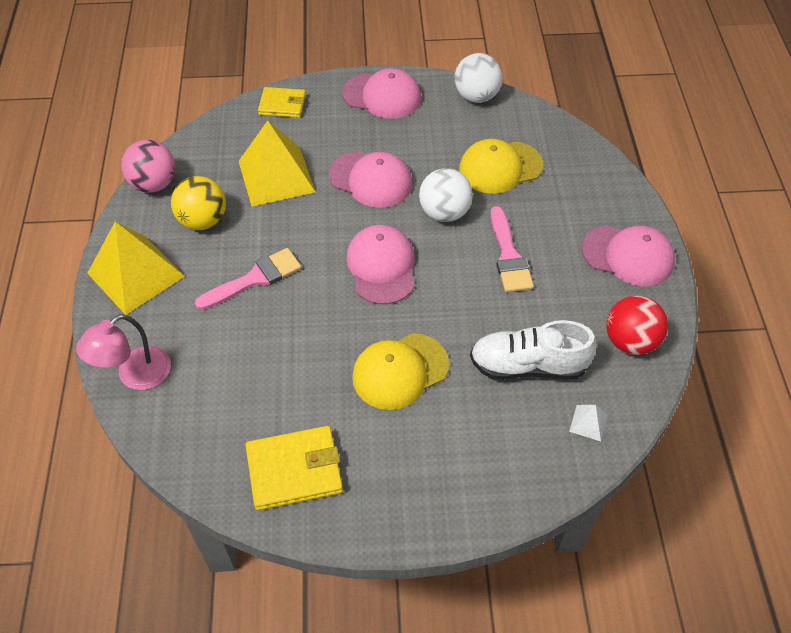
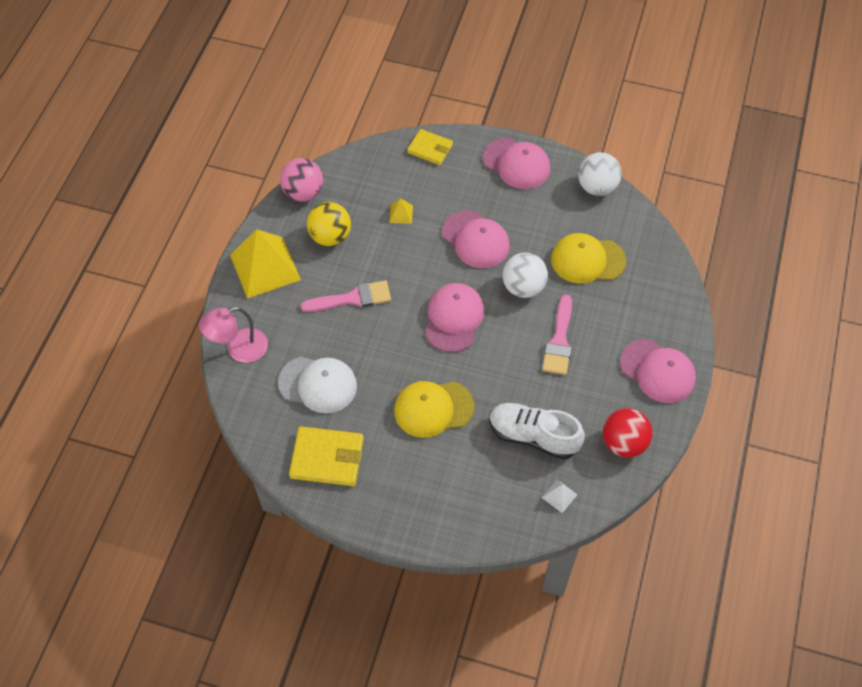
camera: 20 degrees right, 5 degrees up
yellow pyramid [239,121,315,206] -> yellow pyramid [389,198,413,224], size x0.41
none -> white cap [278,357,357,413]

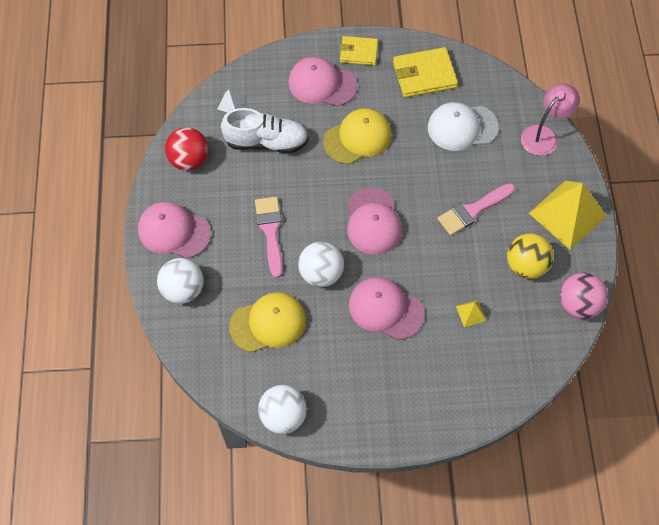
camera: 160 degrees right, 5 degrees up
yellow wallet [407,129,453,165] -> yellow wallet moved to [340,36,378,65]
pink cap [483,138,550,189] -> pink cap moved to [288,57,357,107]
none -> white ball [157,258,203,304]

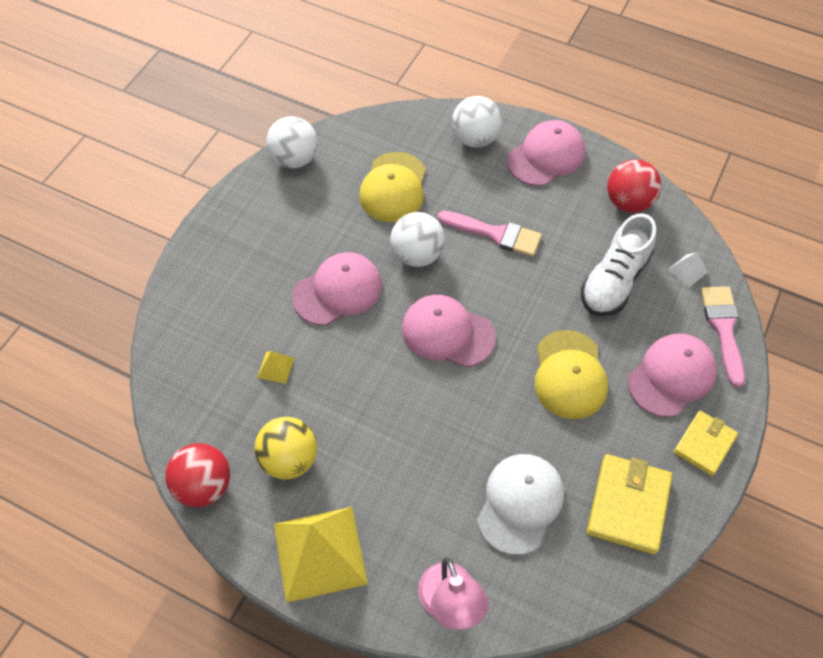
camera: 120 degrees right, 5 degrees down
pink brush [437,183,515,236] -> pink brush moved to [701,286,745,387]
pink ball [560,273,608,319] -> red ball [165,443,230,507]

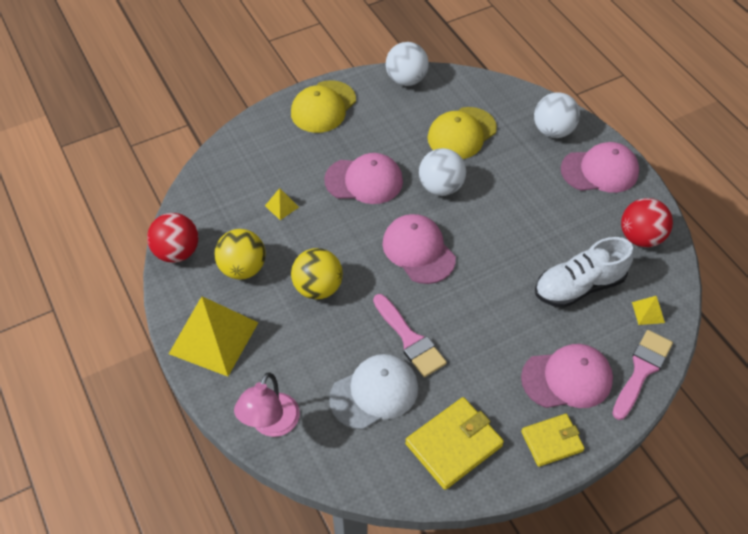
camera: 35 degrees right, 5 degrees down
pink brush [438,211,542,257] -> pink brush moved to [373,294,447,377]
yellow cap [534,330,608,419] -> yellow cap moved to [291,80,356,133]
white pyramid [668,252,708,287] -> yellow pyramid [632,296,665,325]
none -> yellow ball [291,248,343,300]

